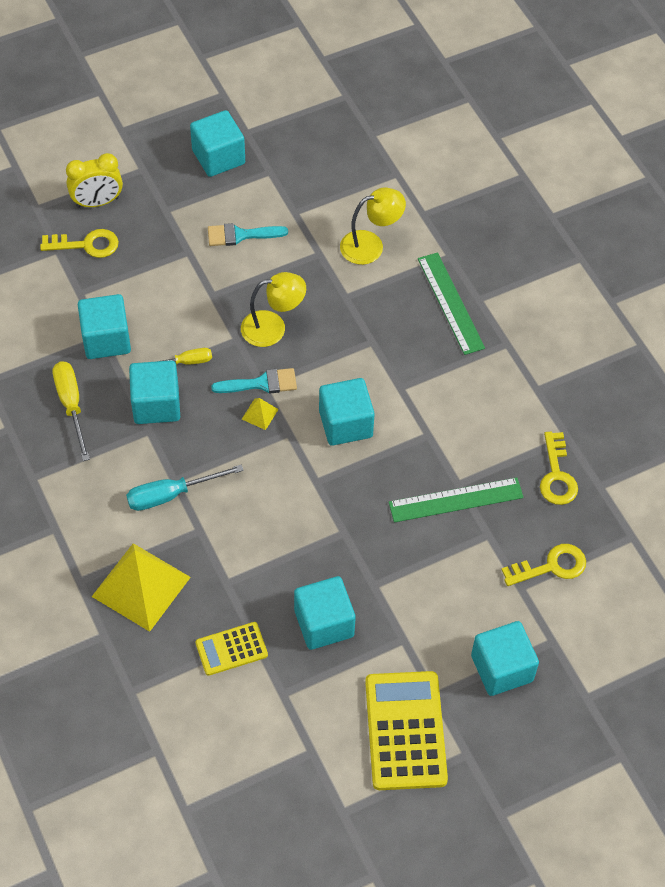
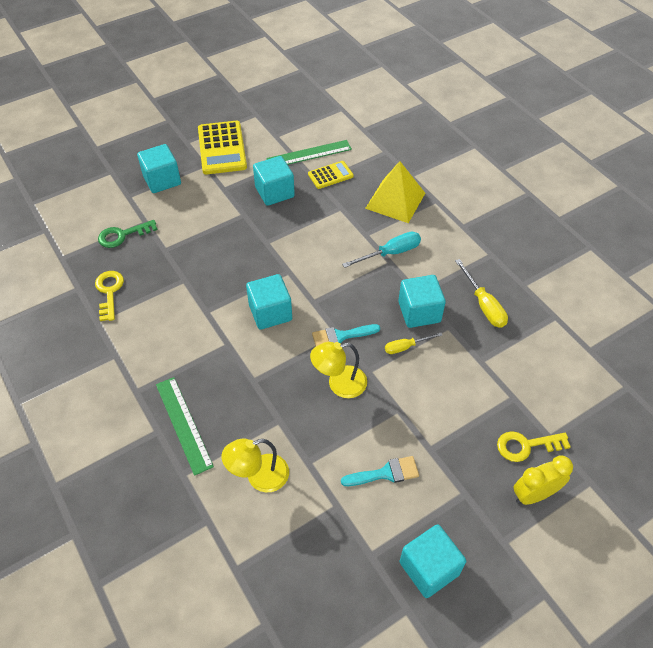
camera: 175 degrees right, 5 degrees down
turquoise cube [78,294,131,359] -> none
yellow pyramid [242,398,279,430] -> none
green ruler [389,477,524,523] -> green ruler moved to [267,140,352,165]
yellow key [502,544,586,586] -> green key [98,220,158,248]

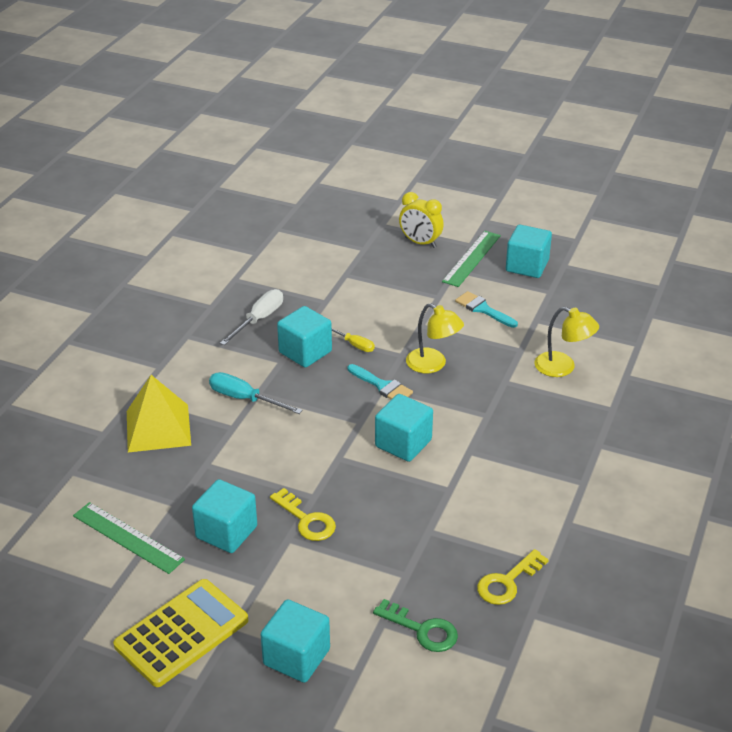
camera: 125 degrees left, 15 degrees down
green ruler [156,377,214,476] -> green ruler moved to [442,231,501,287]
yellow calculator [308,161,354,189] -> none
yellow screwdriver [455,259,508,328] -> white screwdriver [220,289,283,345]
yellow key [497,431,571,462] -> yellow key moved to [270,488,336,541]

